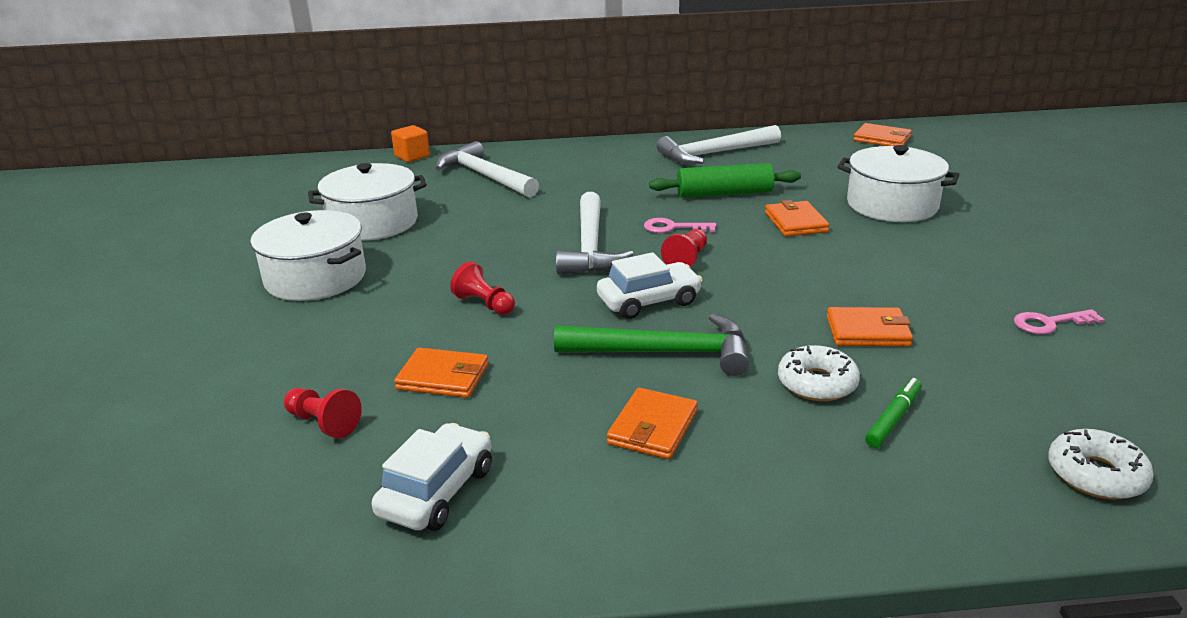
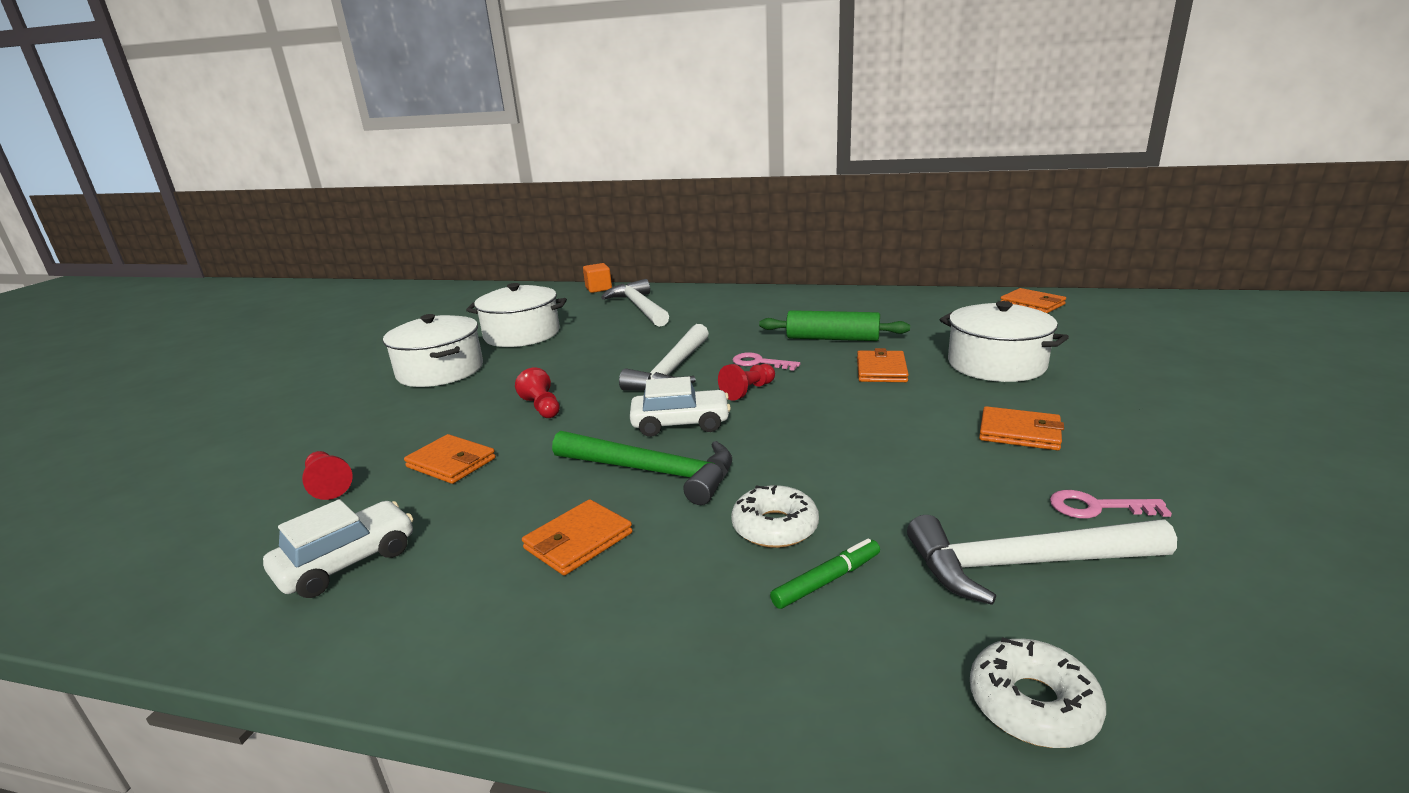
camera: 20 degrees right, 5 degrees down
white hammer [657,125,781,164] -> white hammer moved to [907,515,1177,605]
orange wallet [827,307,913,347] -> orange wallet moved to [979,406,1064,451]

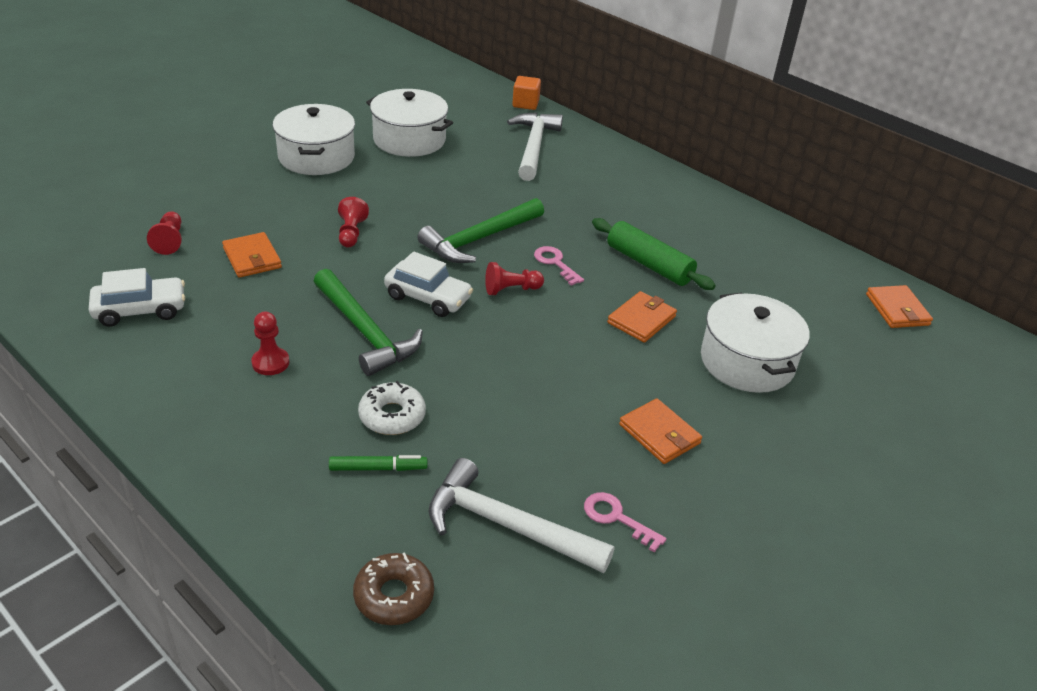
camera: 25 degrees right, 15 degrees up
orange wallet [522,499,633,576] -> red pawn [251,312,289,375]
white hammer [619,324,709,391] -> green hammer [417,198,544,263]
white donut [970,637,1106,748] -> brown donut [353,552,434,625]

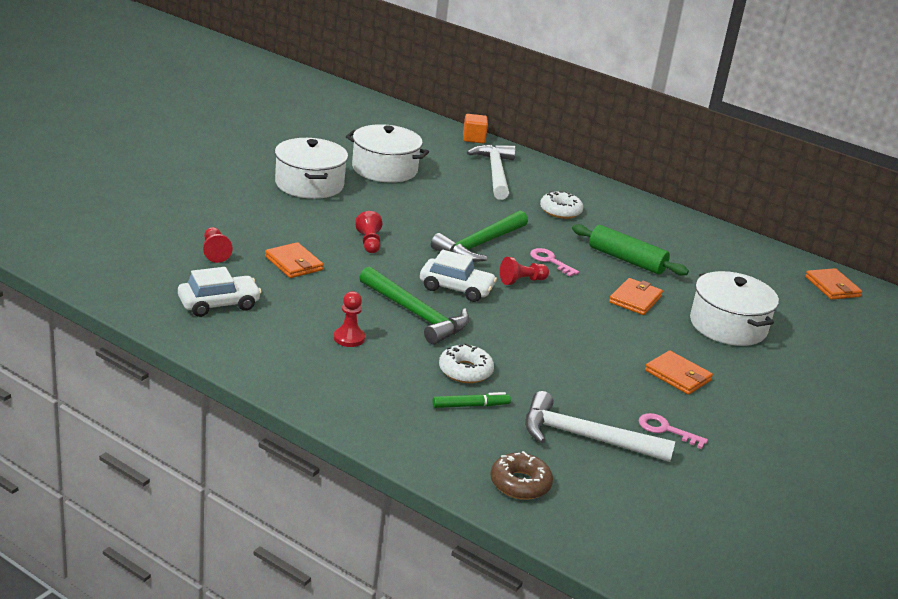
camera: 10 degrees left, 10 degrees down
none -> white donut [540,191,583,219]

